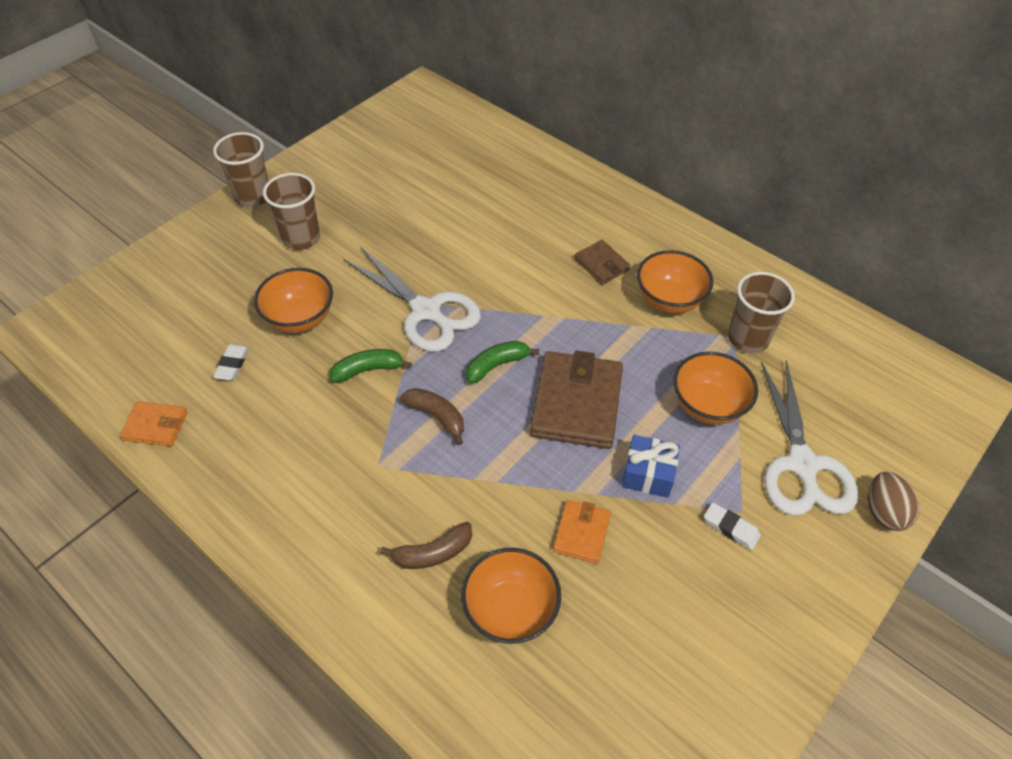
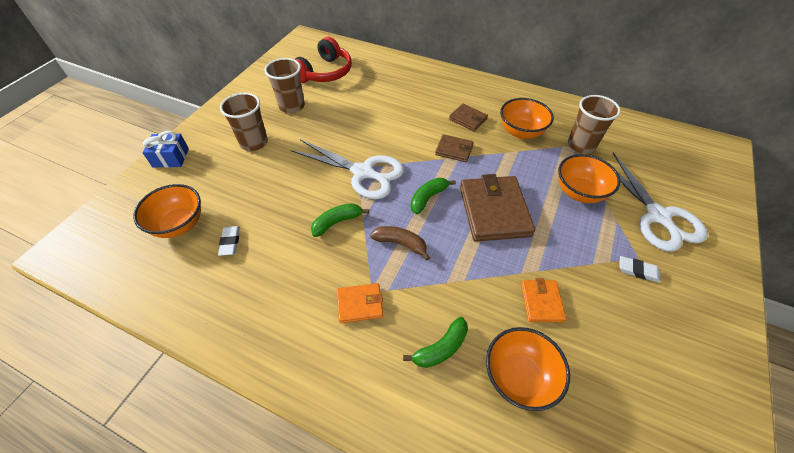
camera: 15 degrees left, 0 degrees up
orange wallet [120,401,187,446] -> orange wallet moved to [337,283,383,323]
brown cup [213,132,268,207] -> brown cup moved to [264,58,305,113]
orange bowl [254,268,333,333] -> orange bowl moved to [133,184,201,238]
brown banana [380,522,472,569] -> green banana [403,317,468,368]
blue gift [622,435,680,498] -> blue gift moved to [142,131,189,168]
brown egg [868,472,919,531] -> none
none -> red headphones [294,37,352,83]
none -> brown wallet [435,134,474,162]

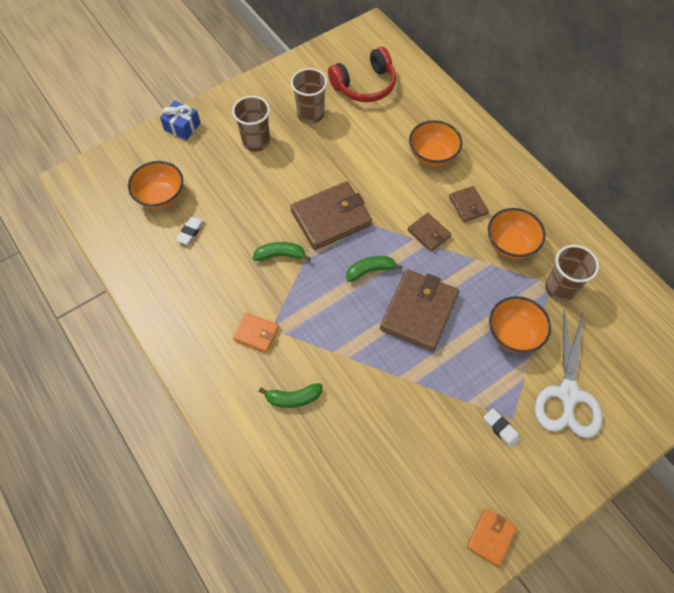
camera: 30 degrees right, 10 degrees up
white scissors [291,139,404,199] -> brown wallet [290,181,372,250]
brown banana [370,226,430,261] -> none
orange bowl [486,327,570,411] -> orange bowl moved to [409,120,462,167]
orange wallet [521,278,566,322] -> orange wallet moved to [467,509,517,567]

